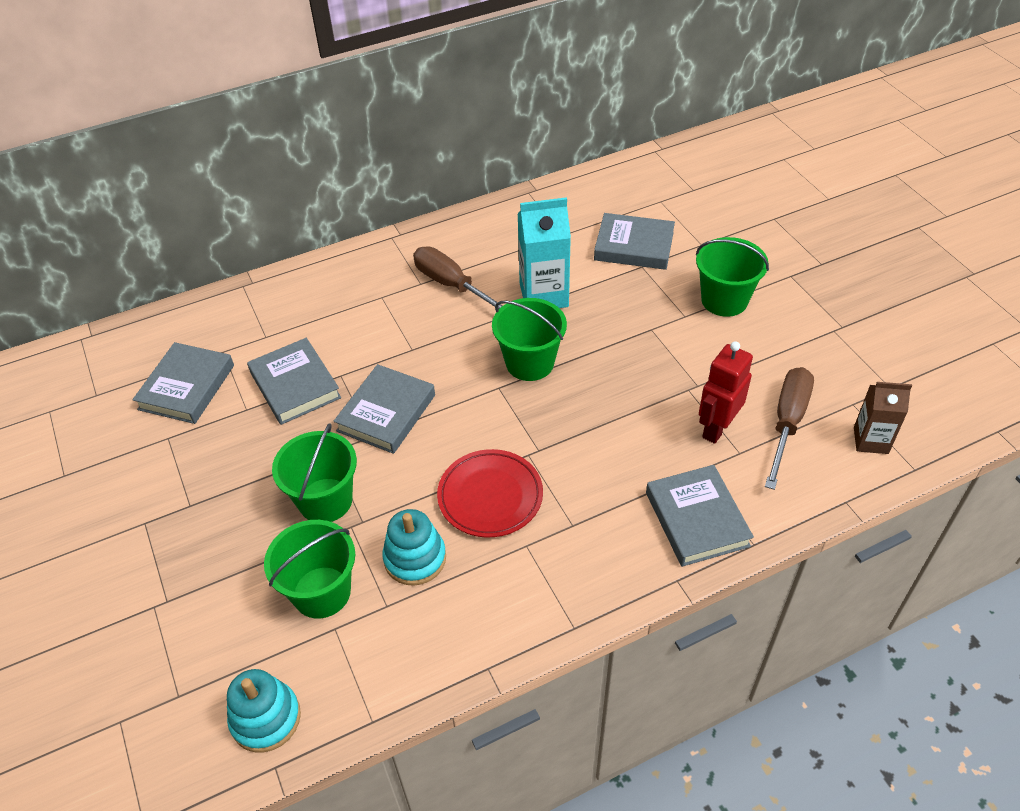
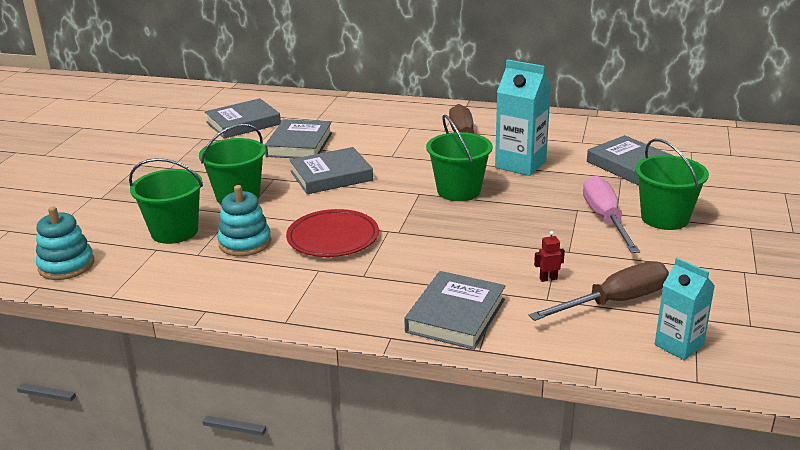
camera: 40 degrees right, 20 degrees down
red robot [699,341,753,444] -> red robot [534,231,565,282], size x0.45
brown carton [854,382,912,454] -> turquoise carton [655,258,715,360]
none -> pink screwdriver [583,175,640,253]

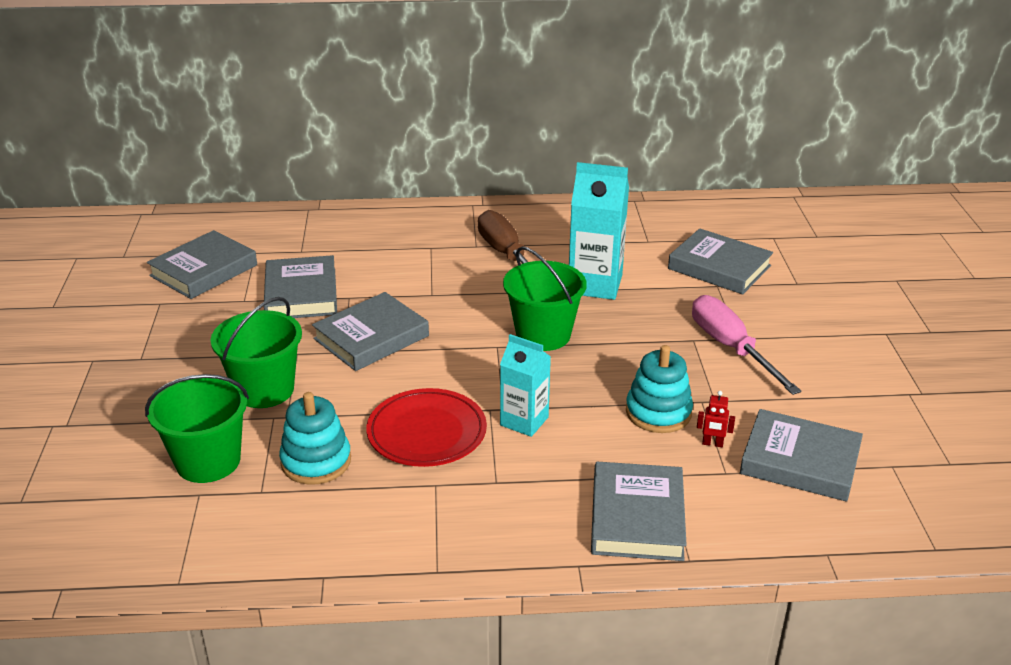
camera: 20 degrees left, 5 degrees up
turquoise stacking toy [36,206,94,280] -> turquoise stacking toy moved to [626,345,693,433]
brown screwdriver [529,261,669,321] -> grey book [740,409,863,502]
red robot [534,231,565,282] -> red robot turned 135 degrees counterclockwise [697,391,735,447]
green bucket [635,139,709,230] -> none
turquoise carton [655,258,715,360] -> turquoise carton moved to [500,334,551,437]

